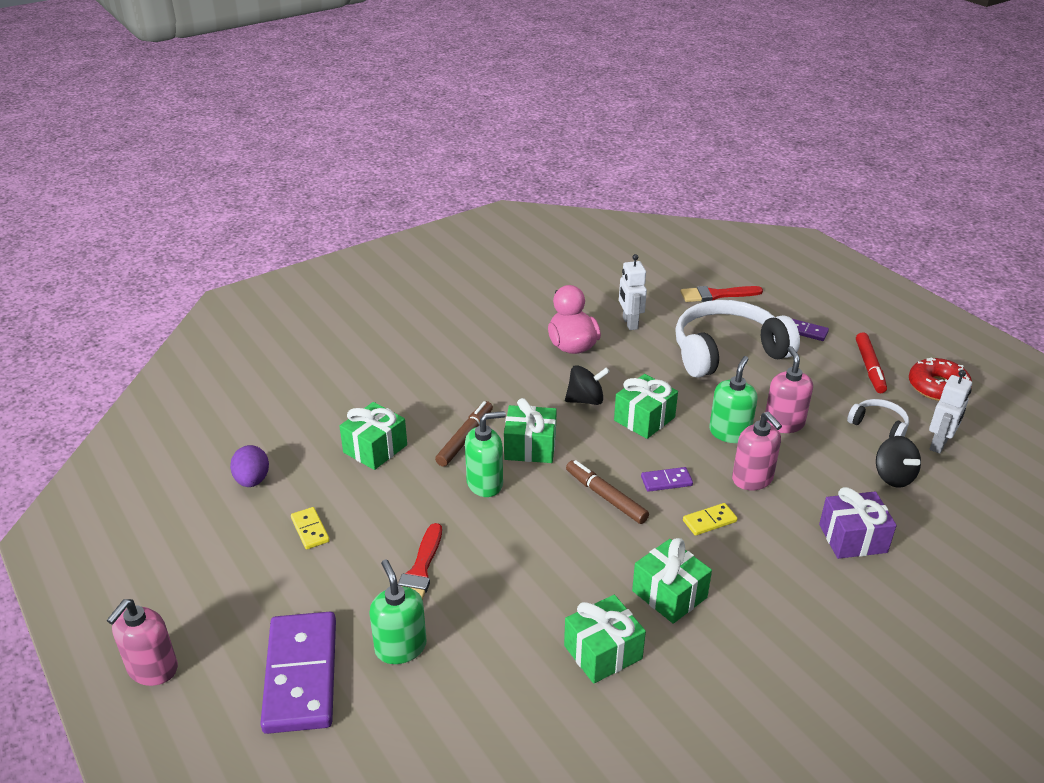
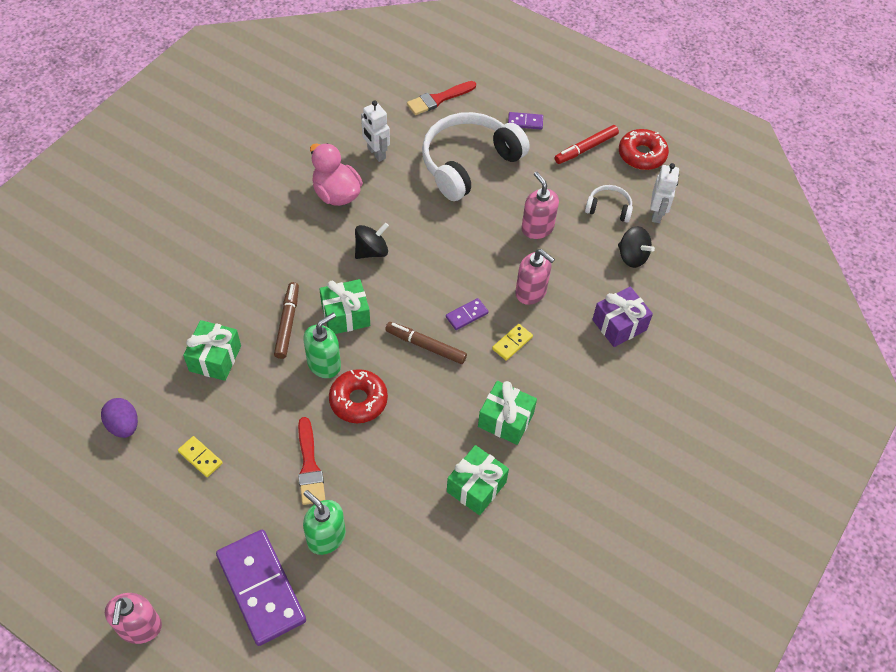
camera: 25 degrees left, 20 degrees up
green gift [614,374,678,439] -> none
green soap dispenser [709,356,758,443] -> none
red marker [856,332,887,393] -> red marker turned 75 degrees clockwise [555,125,619,164]
none -> red donut [329,369,388,423]

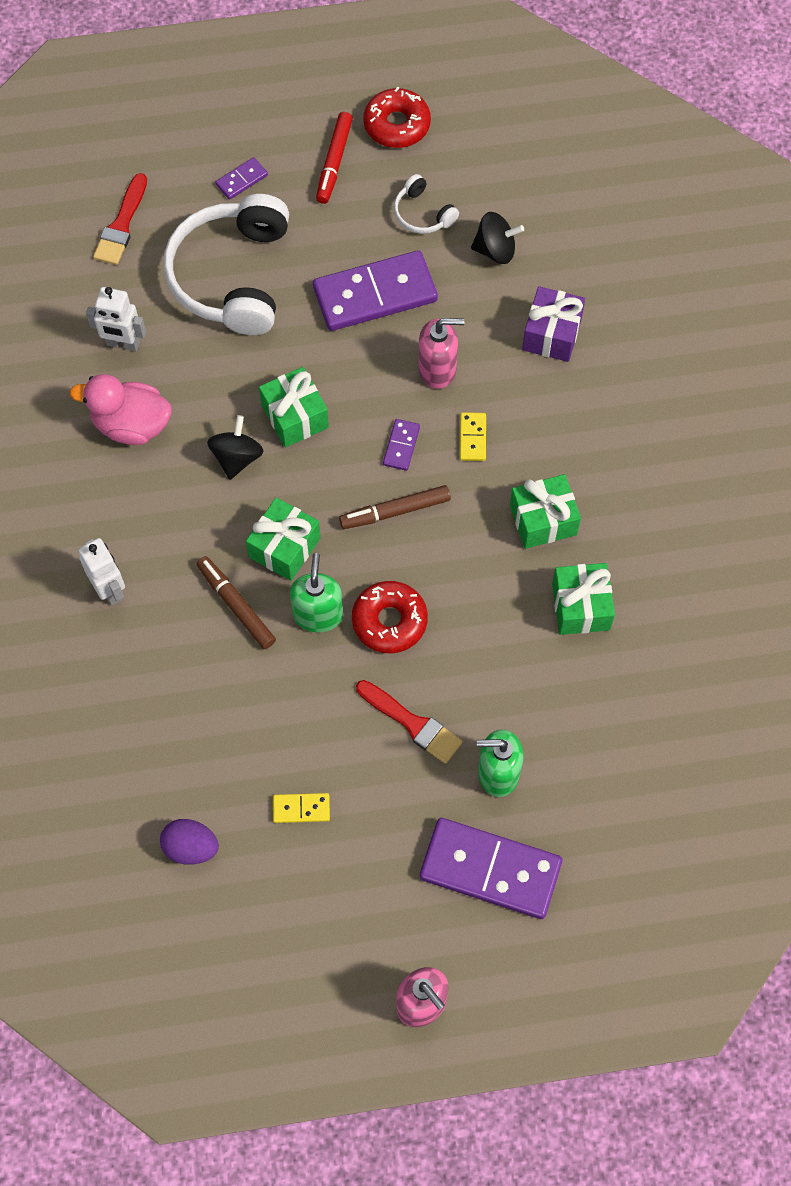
camera: 40 degrees left, 10 degrees up
green gift [183,320,241,381] -> green gift moved to [259,367,329,447]
pink soap dispenser [521,172,559,239] -> purple domino [313,250,438,331]
white headphones [585,185,633,222] -> white headphones turned 105 degrees counterclockwise [394,174,459,234]
white robot [650,163,679,223] -> white robot moved to [78,538,125,606]

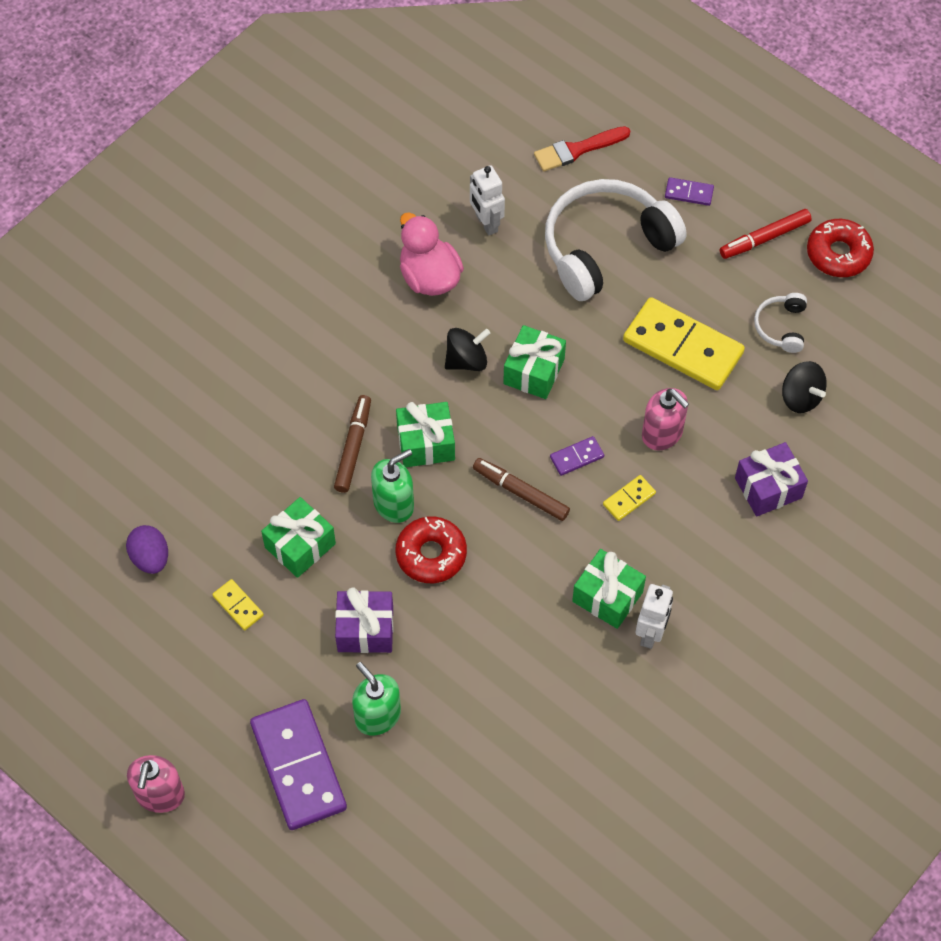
camera: 50 degrees right, 5 degrees down
white robot [78,538,125,606] -> white robot moved to [635,584,673,649]
purple domino [313,250,438,331] -> yellow domino [623,297,745,390]
red brush [356,680,463,764] -> purple gift [335,587,394,653]
green gift [552,563,615,635] -> green gift moved to [261,497,336,578]

